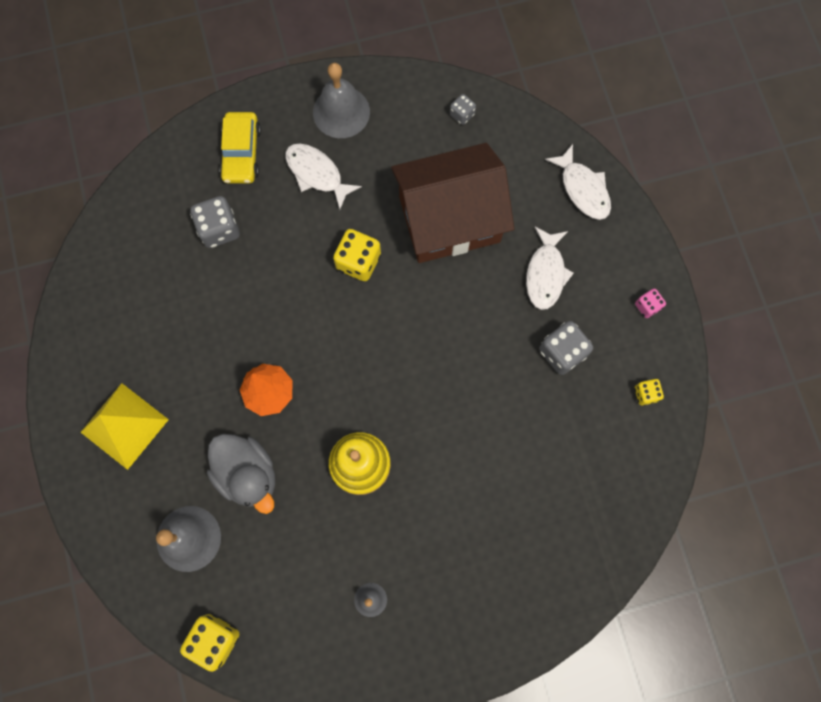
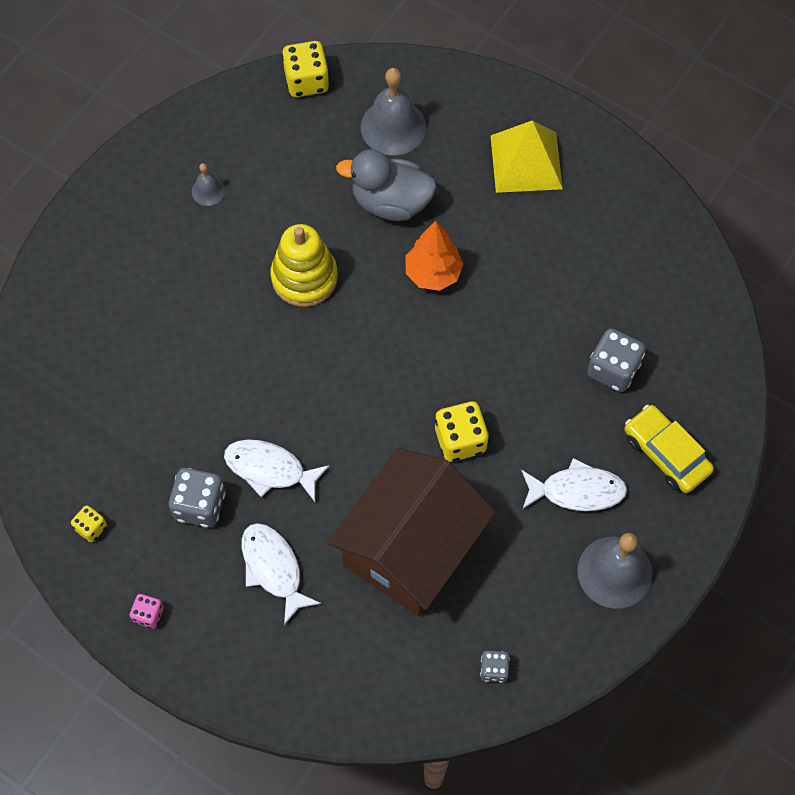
camera: 140 degrees right, 10 degrees down
white fish [545,144,611,220] -> white fish moved to [224,439,329,502]

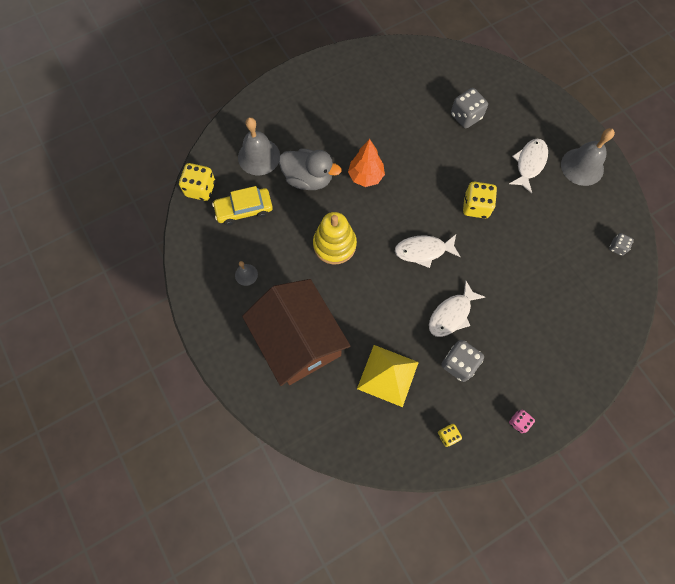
camera: 65 degrees left, 5 degrees up
white fish [242,523,321,625] -> white fish moved to [395,234,461,268]
brown house [327,448,496,616] -> brown house moved to [242,279,350,386]
grey duck [336,149,437,221] -> grey duck turned 105 degrees counterclockwise [279,149,341,190]
yellow pyramid [491,120,563,193] -> yellow pyramid moved to [357,345,419,407]
yellow car [625,405,714,493] -> yellow car moved to [212,186,273,226]

